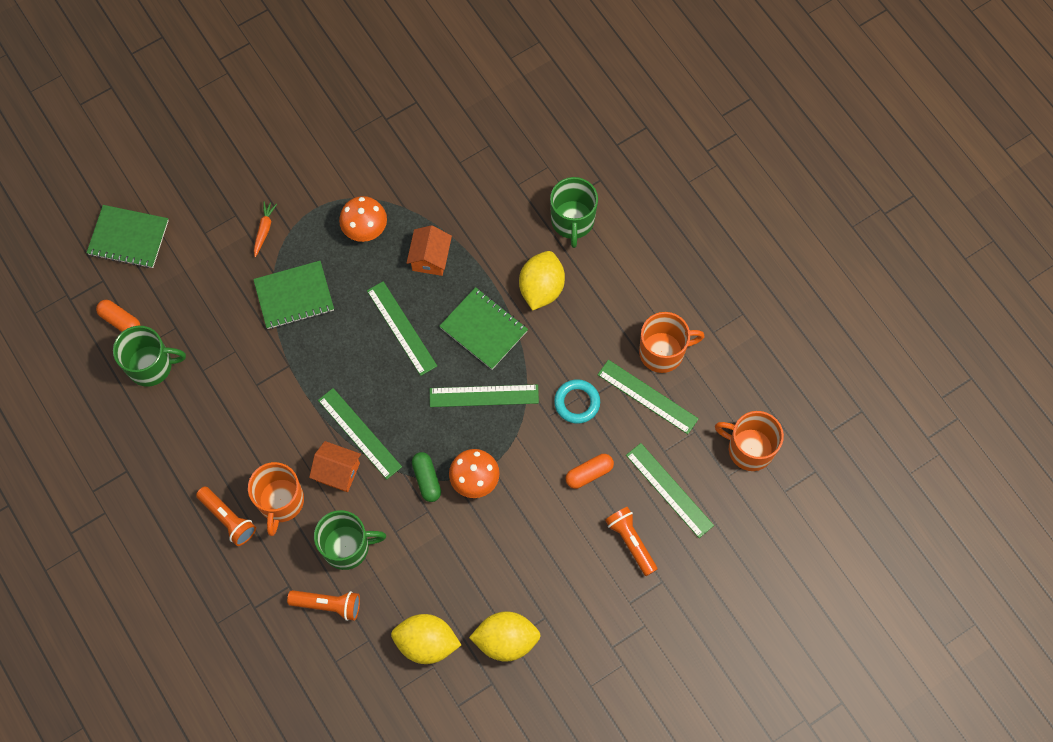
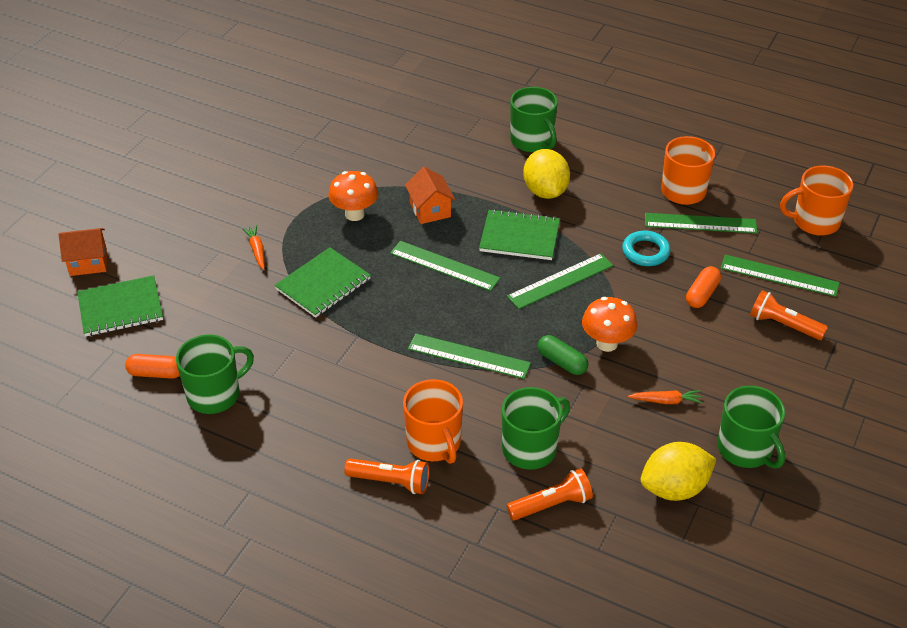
camera: 30 degrees left, 25 degrees down
orange house [309,441,361,492] -> orange house moved to [58,228,107,276]
yellow lemon [469,611,541,662] -> green mug [717,386,785,469]
none -> orange carrot [628,390,703,404]

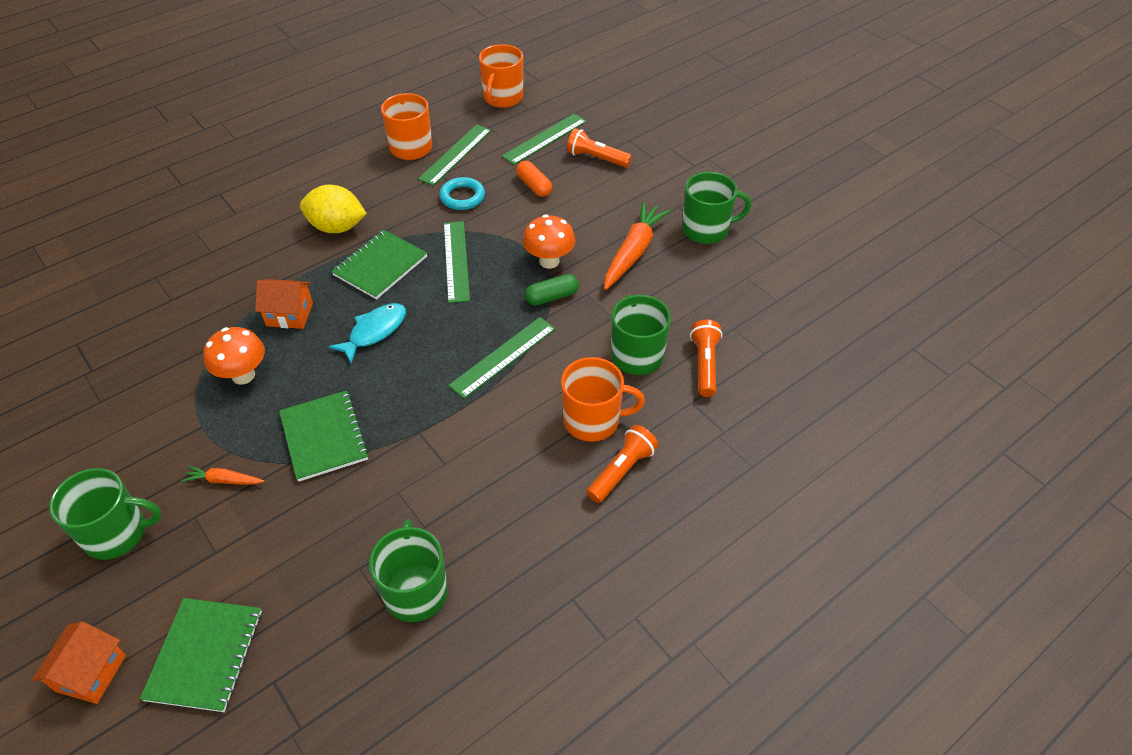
camera: 65 degrees left, 5 degrees up
orange capsule [125,354,180,379] -> none
green ruler [390,241,500,291] -> turquoise fish [329,303,406,364]
green mug [510,87,558,152] -> green mug moved to [49,468,162,560]
orange carrot [628,390,703,404] -> orange carrot [604,202,671,290], size x2.01
yellow lemon [641,442,716,501] -> none
orange flashlight [750,290,828,340] -> orange flashlight turned 60 degrees clockwise [567,128,632,168]

